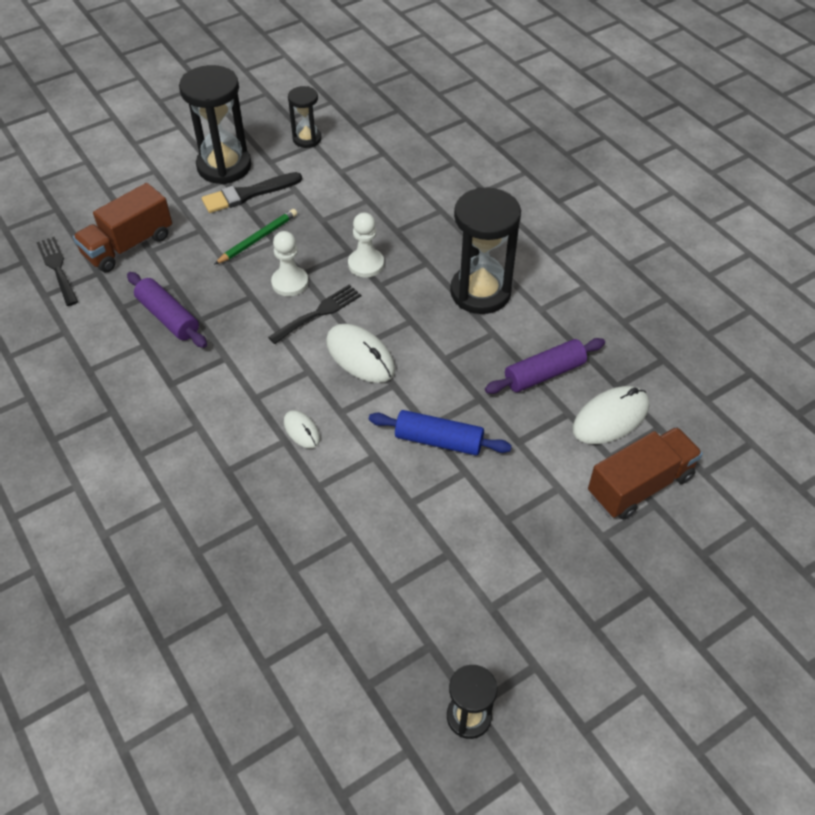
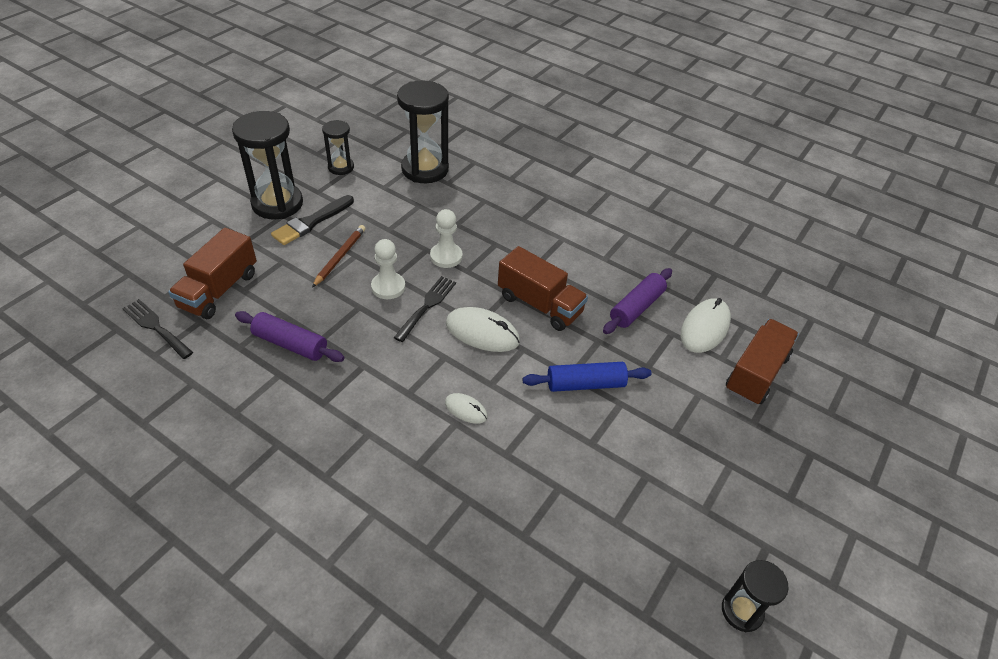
camera: 25 degrees left, 5 degrees down
green pencil [214,209,297,265] -> brown pencil [312,225,366,288]
black hourglass [450,187,521,314] -> black hourglass moved to [397,81,449,183]
none -> brown truck [498,246,588,331]

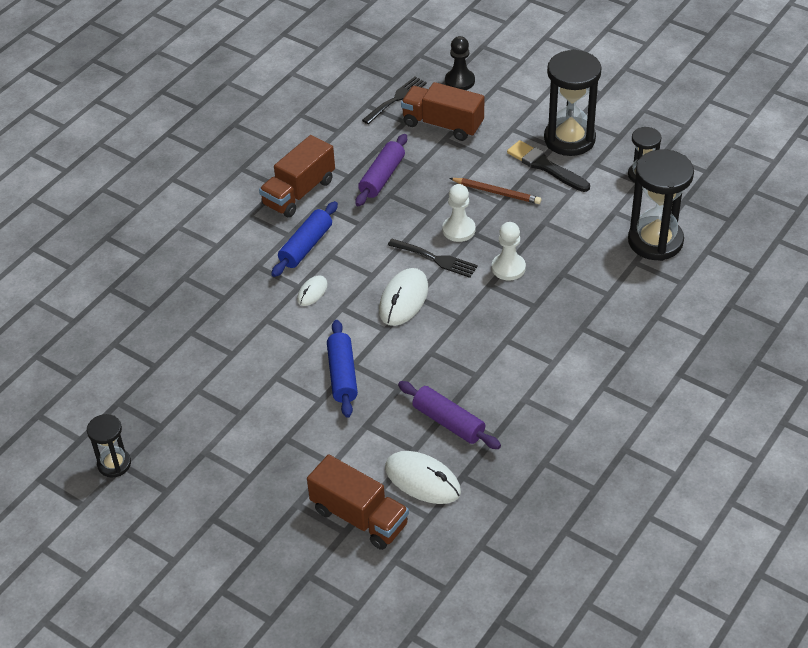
camera: 95 degrees right, 0 degrees up
brown truck [498,246,588,331] -> brown truck moved to [259,135,335,218]
none -> blue rolling pin [271,201,338,277]
none -> black pawn [445,36,475,90]

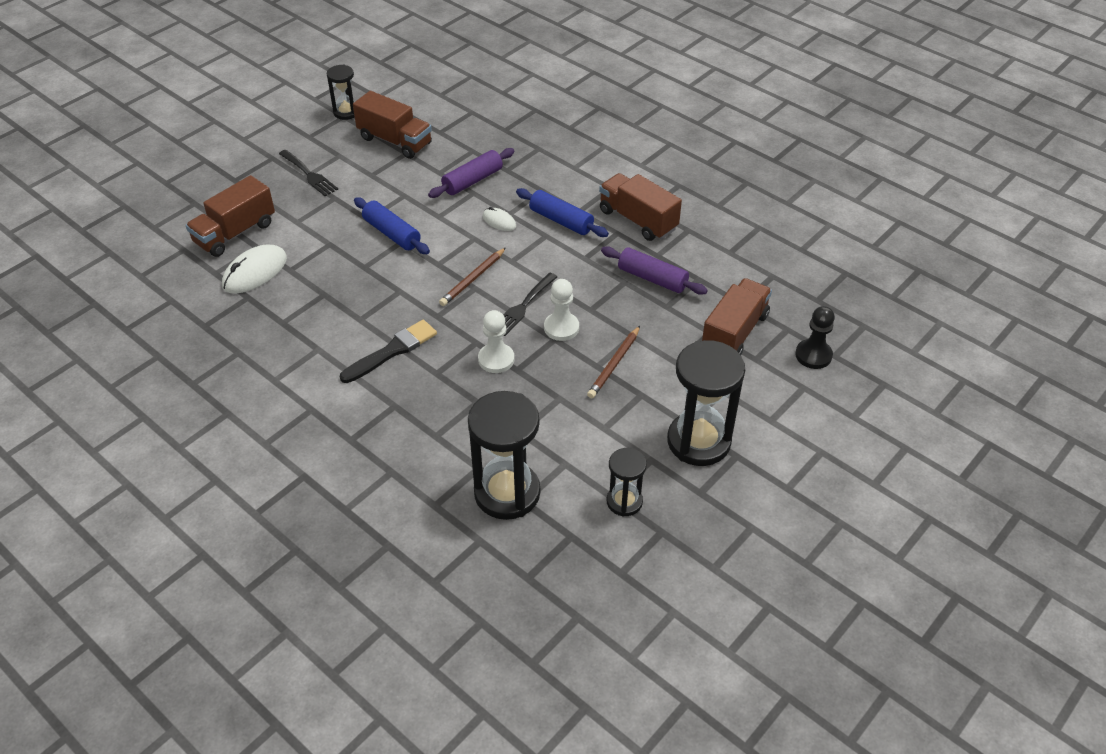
camera: 95 degrees right, 0 degrees up
blue rolling pin [327,320,358,418] -> blue rolling pin turned 45 degrees clockwise [354,197,430,254]
black fork [362,77,427,124] -> black fork moved to [279,150,338,196]
white mouse [379,268,428,326] -> brown pencil [439,248,506,306]
purple rolling pin [398,381,501,449] -> purple rolling pin moved to [428,148,514,198]
black brush [507,140,590,192] -> black brush moved to [340,320,437,383]
none -> brown truck [353,91,432,159]

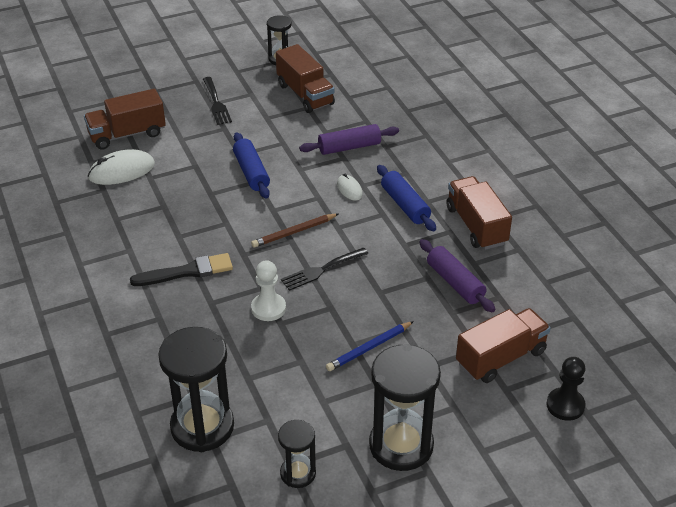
camera: 25 degrees right, 5 degrees down
white pawn [544,279,579,341] -> none
brown pencil [587,326,640,398] -> blue pencil [326,321,414,371]

